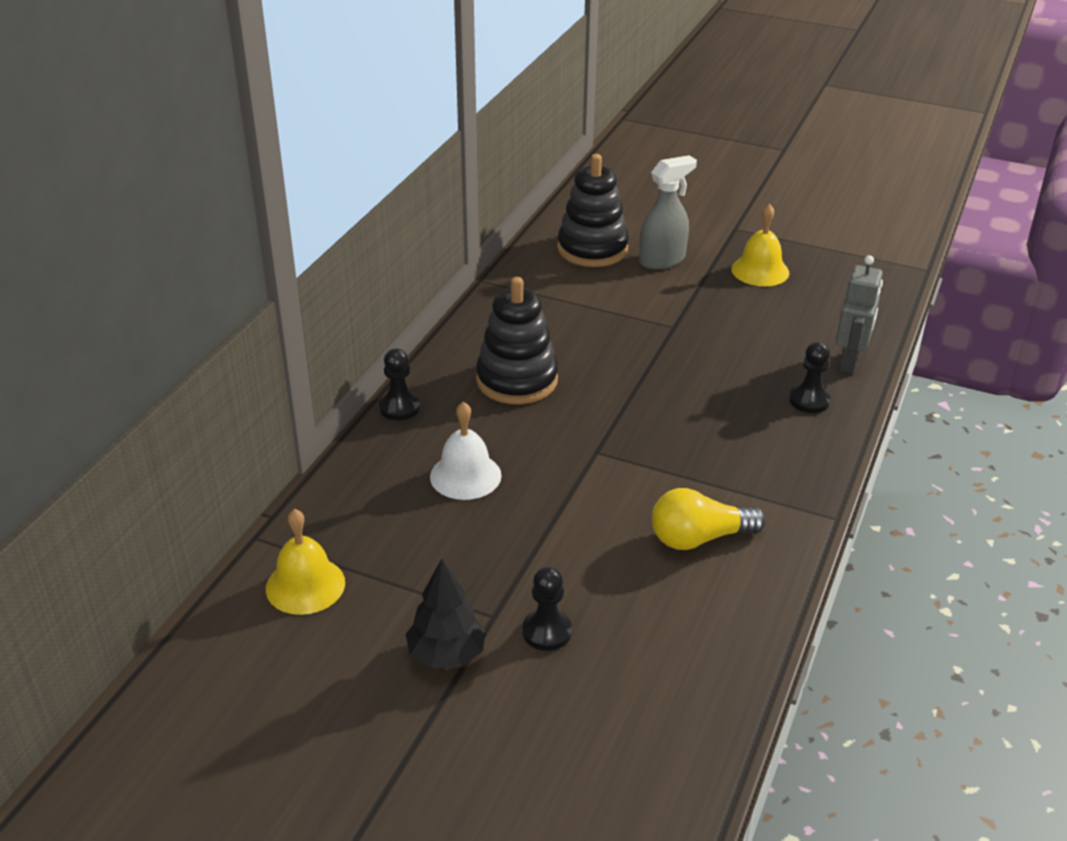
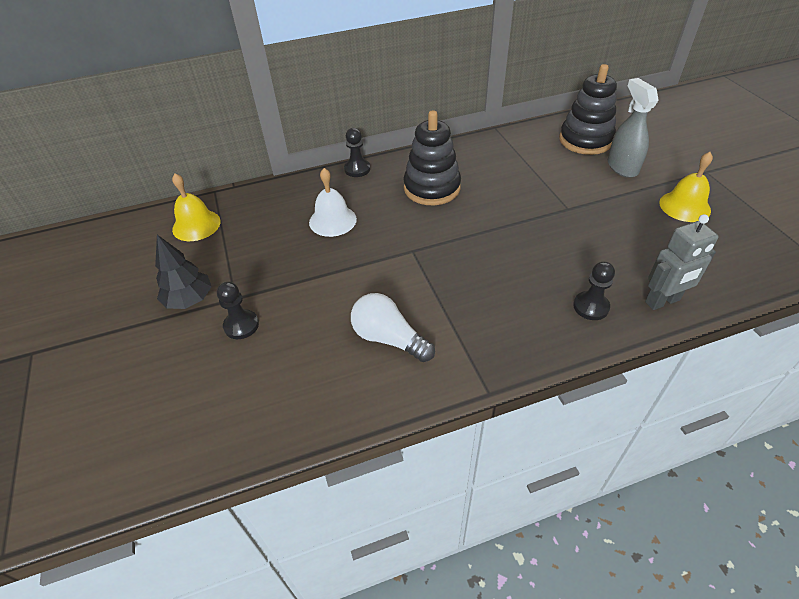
camera: 50 degrees right, 10 degrees up
grey spray bottle [639,155,697,270] -> grey spray bottle turned 120 degrees counterclockwise [608,78,659,178]
yellow light bulb [652,488,766,550] -> white light bulb [351,293,435,362]

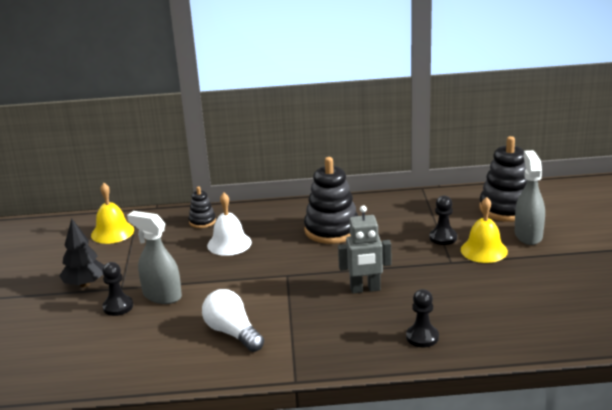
camera: 15 degrees right, 20 degrees down
black pawn [344,128,370,177] -> black pawn moved to [430,196,457,245]
grey robot [645,214,718,310] -> grey robot moved to [338,206,391,294]
yellow bell [659,152,713,222] -> yellow bell moved to [461,197,508,263]
none -> grey spray bottle [127,211,182,304]
none -> black stacking toy [189,186,216,228]

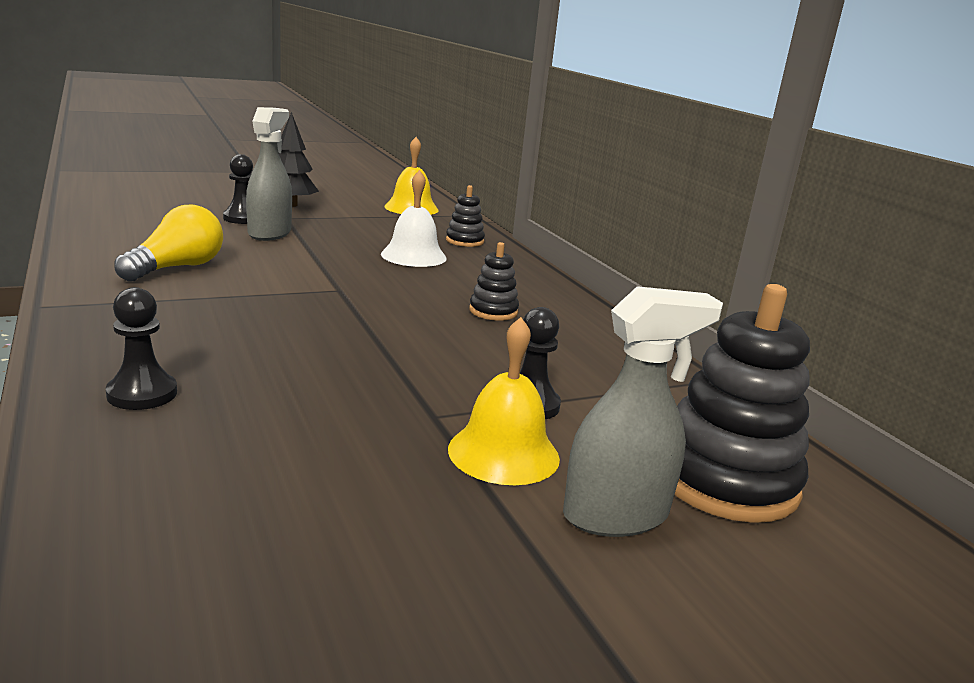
camera: 65 degrees right, 5 degrees down
white light bulb [202,289,264,352] -> yellow light bulb [114,204,223,282]
black stacking toy [304,157,358,244] -> black stacking toy [469,242,519,321], size x0.50
grey robot [338,206,391,294] -> none

